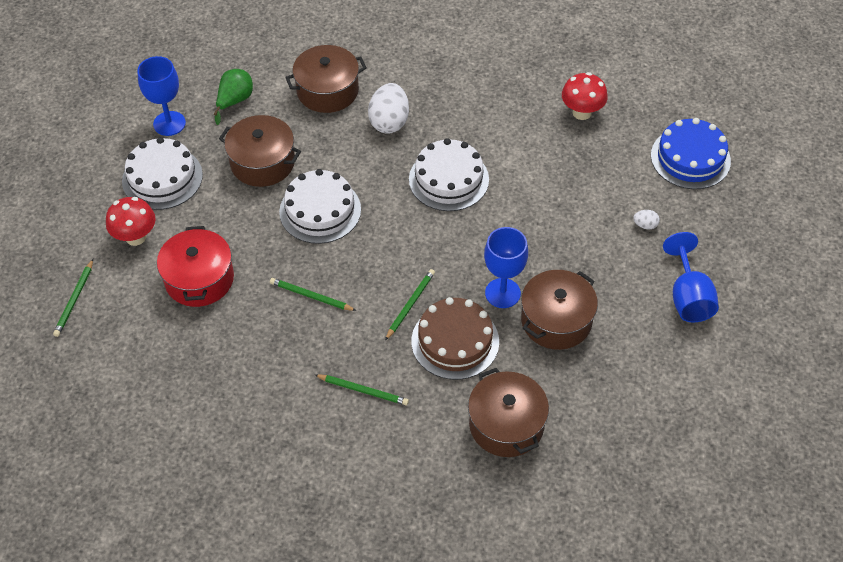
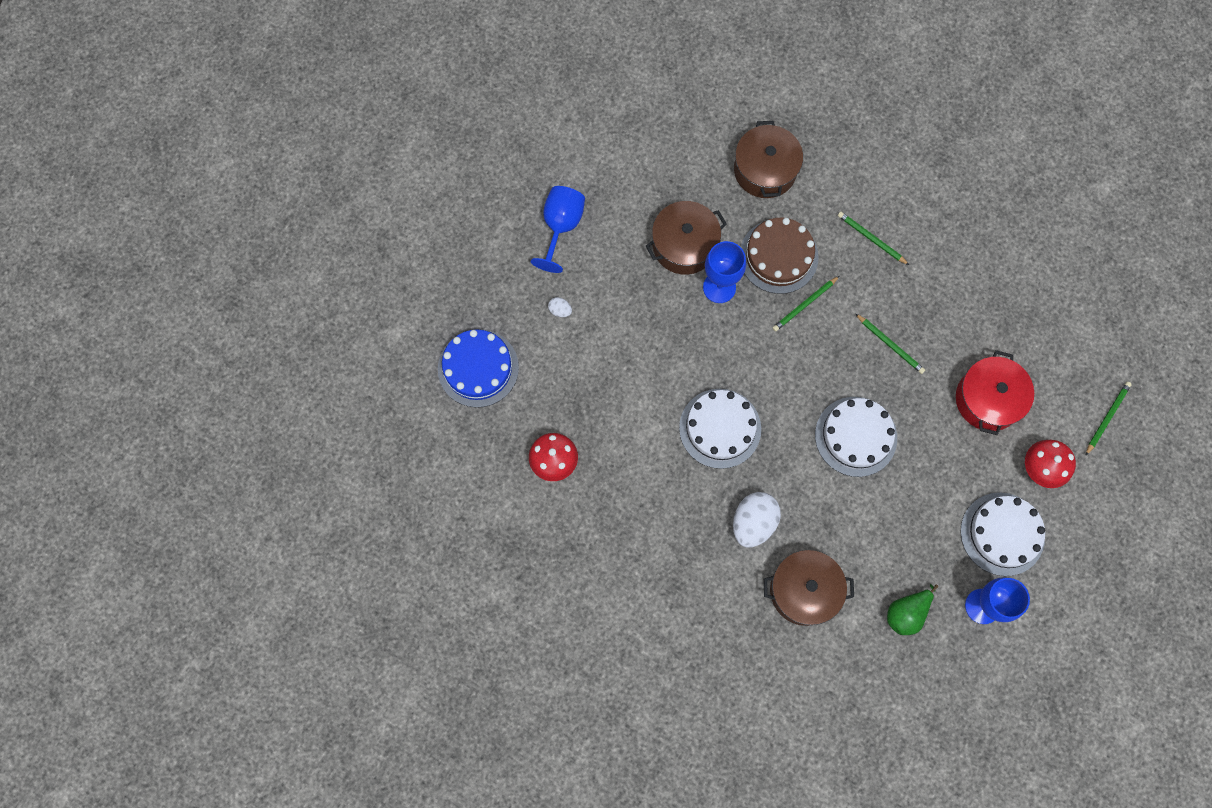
camera: 160 degrees left, 20 degrees up
brown pot [219,115,301,187] -> none

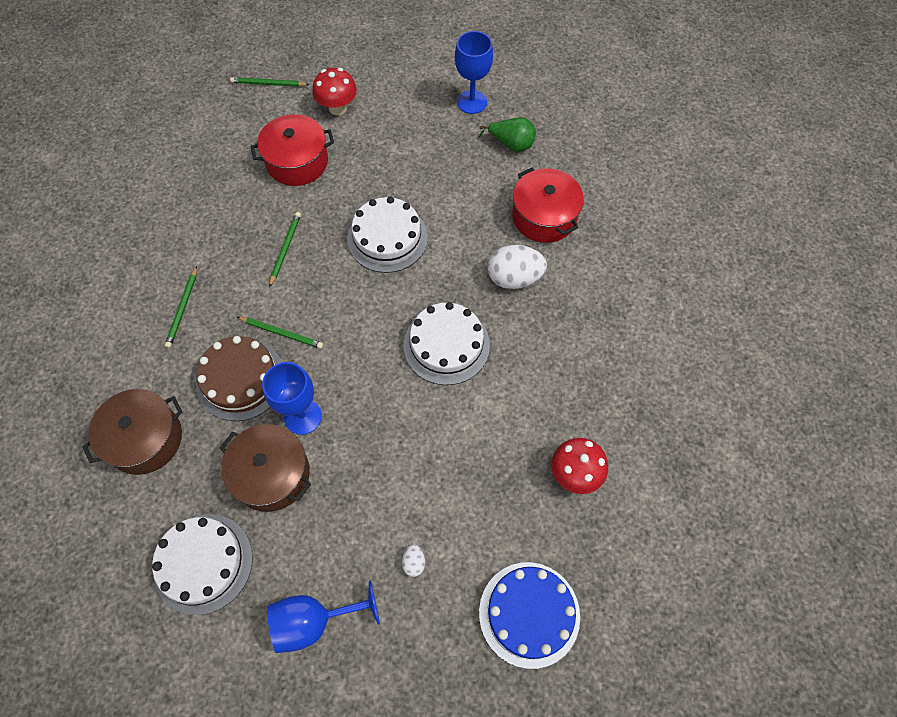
camera: 120 degrees left, 10 degrees down
brown pot [764,550,854,626] -> red pot [512,167,584,243]
white cake [960,493,1045,576] -> white cake moved to [152,514,253,615]

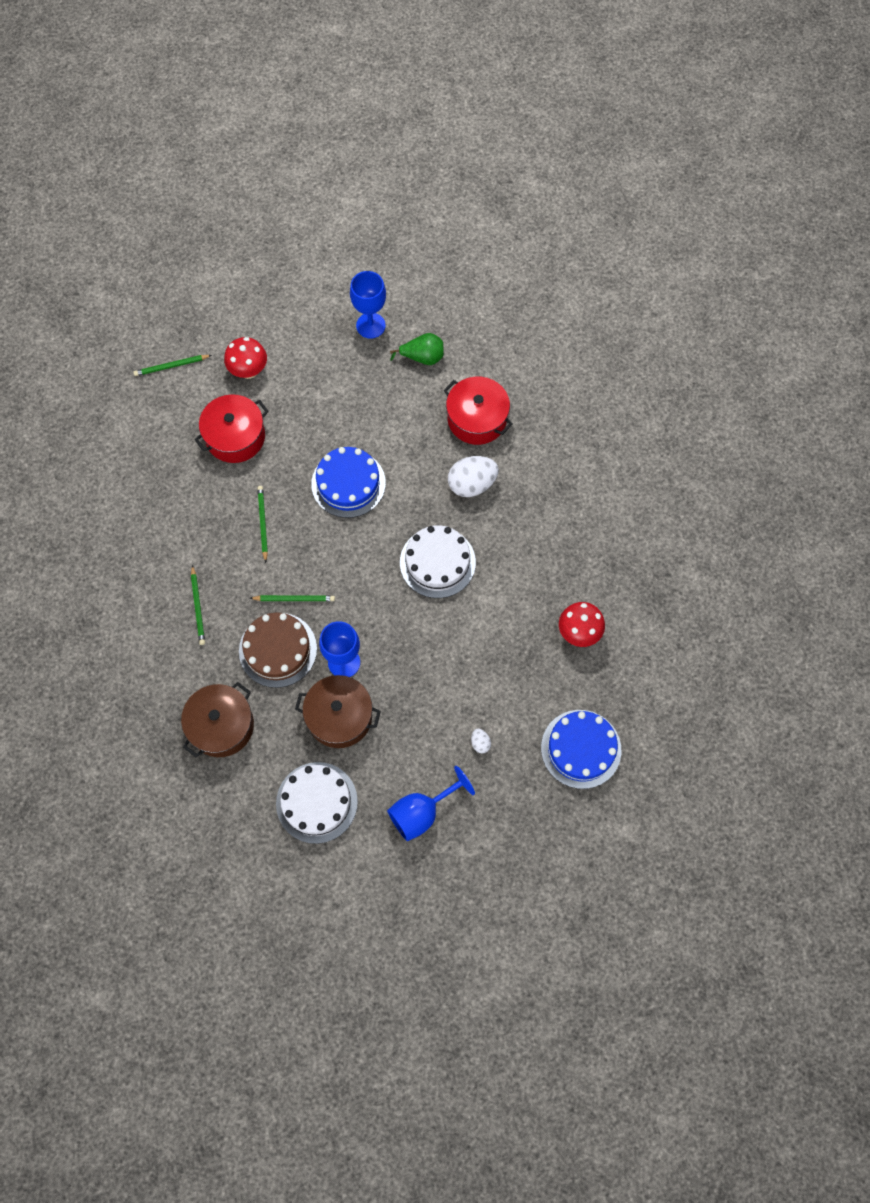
camera: 20 degrees left, 5 degrees up
white cake [347,196,428,273] -> blue cake [311,447,386,518]

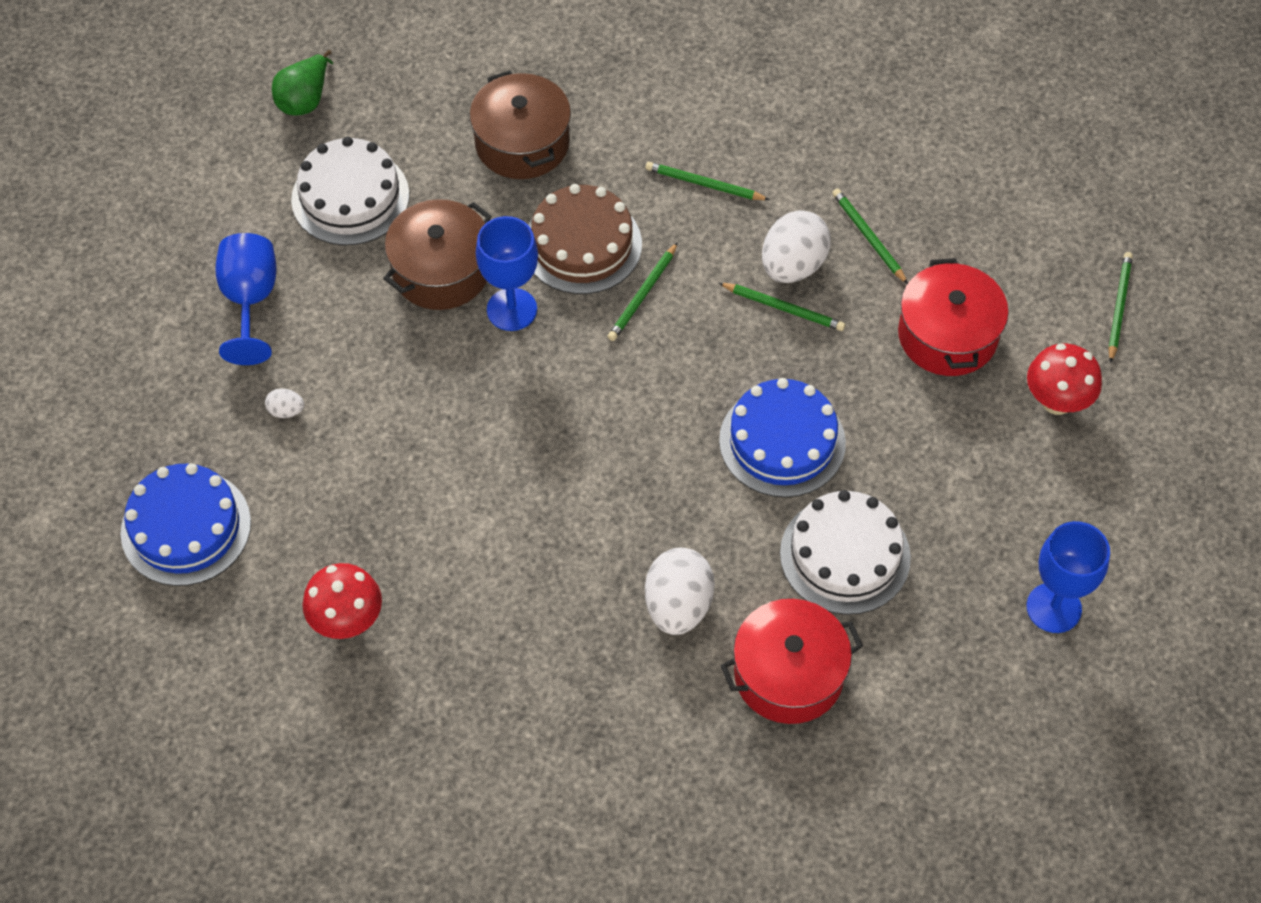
camera: 120 degrees right, 10 degrees down
green pear [390,333,444,365] -> green pear moved to [272,50,333,116]
white cake [400,525,476,598] -> white cake moved to [780,490,911,615]
none -> white egg [762,210,831,283]
none -> green pencil [832,188,908,284]

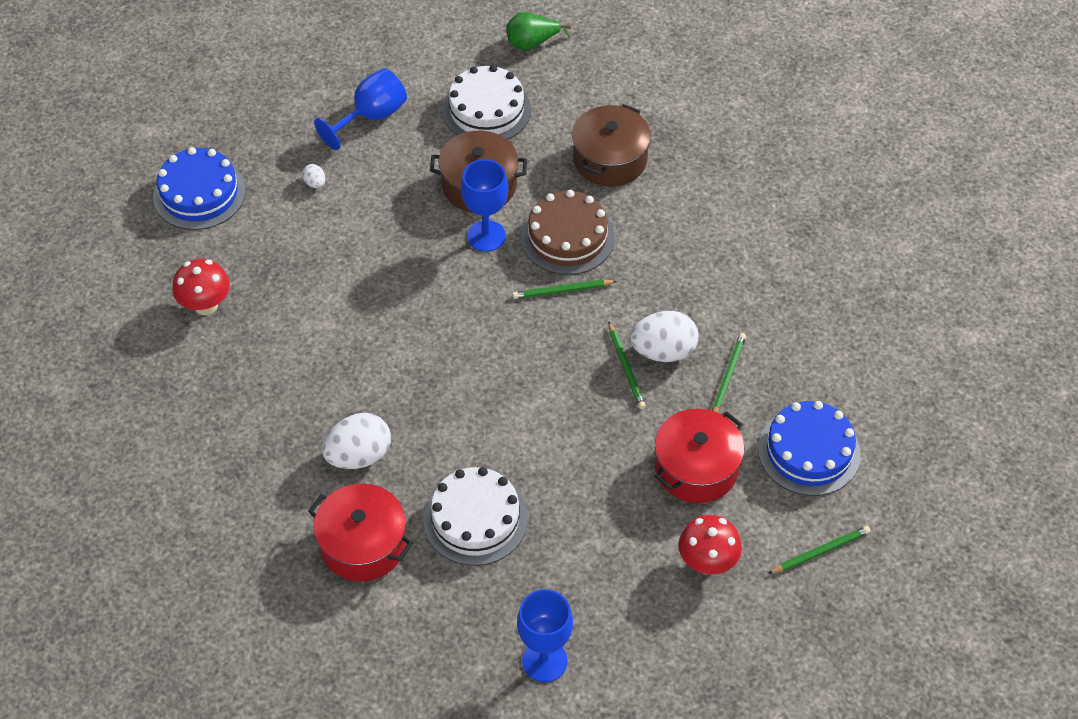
camera: 50 degrees right, 5 degrees down
green pencil [646,162,770,200] -> none
blue cake [719,378,846,497] -> blue cake moved to [758,401,861,496]

